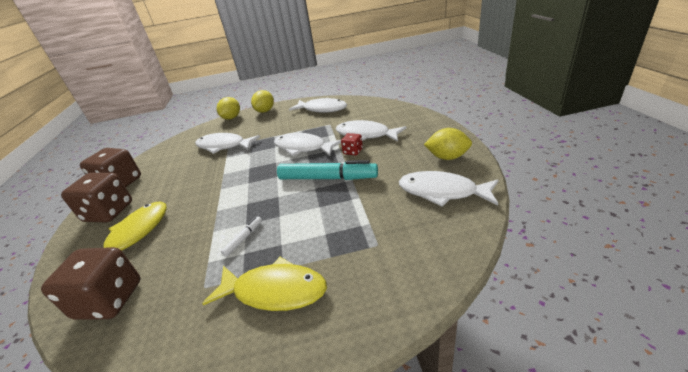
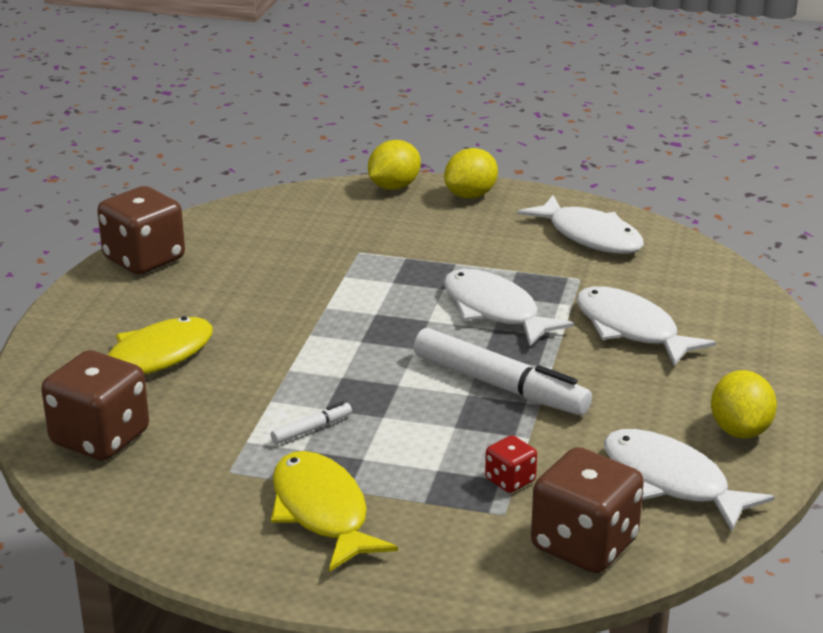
camera: 20 degrees right, 5 degrees down
brown dice [61,173,132,222] -> brown dice moved to [531,447,644,573]
white fish [195,133,260,154] -> none
yellow fish [202,257,327,311] -> yellow fish turned 150 degrees counterclockwise [271,451,398,572]
turquoise marker [277,160,378,180] -> white marker [414,328,592,415]
red dice [341,133,363,156] -> red dice moved to [485,435,537,493]
yellow lemon [424,128,472,160] -> yellow lemon turned 60 degrees clockwise [711,370,777,438]

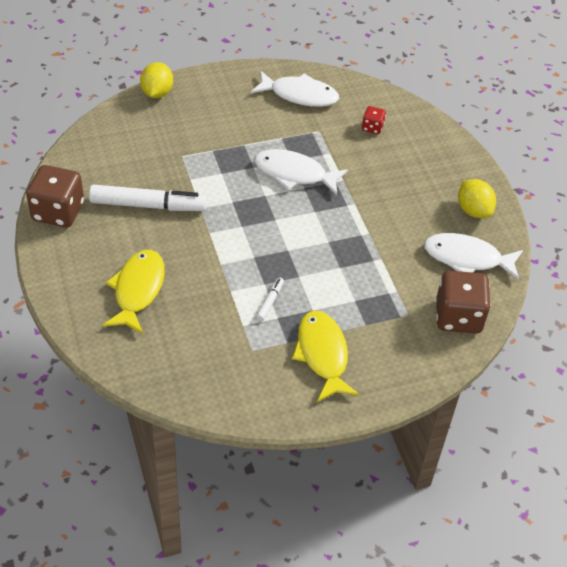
camera: 35 degrees left, 20 degrees up
brown dice [41,350,149,460] -> none
yellow fish [271,451,398,572] -> yellow fish turned 45 degrees clockwise [292,311,359,402]
white marker [414,328,592,415] -> white marker moved to [89,184,207,211]
yellow lemon [444,148,498,199] -> none
red dice [485,435,537,493] -> red dice moved to [362,106,386,134]
white fish [577,286,716,366] -> none

